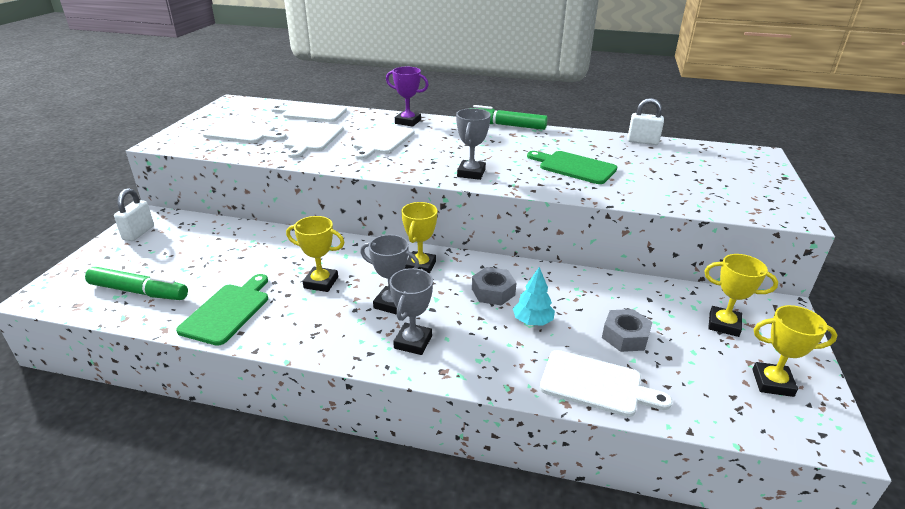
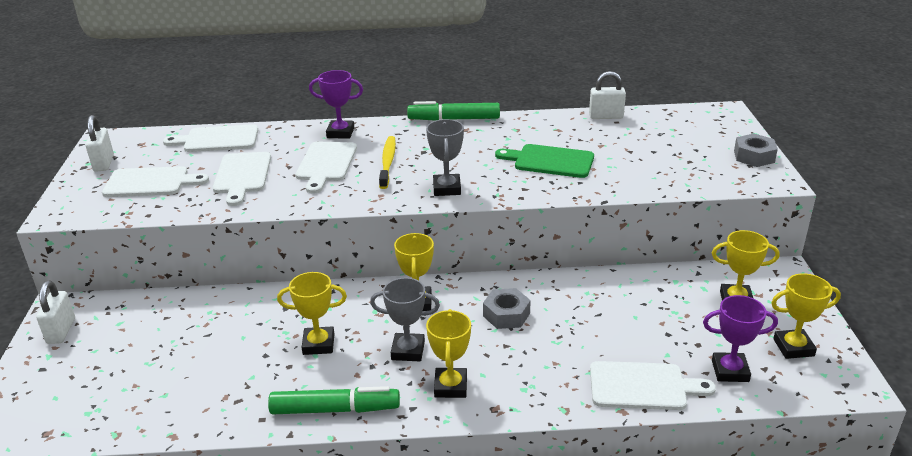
camera: 15 degrees left, 0 degrees up
green marker [85,267,188,300] -> green marker moved to [268,386,400,414]
green cutting board [176,274,268,346] -> none
grey trophy [389,268,433,355] -> yellow trophy [426,309,471,398]
turquoise tree [513,267,555,326] -> none
grey nut [602,309,652,352] -> grey nut moved to [734,134,778,167]
none -> white padlock [85,115,114,172]
none -> yellow toothbrush [379,136,396,189]
none -> purple trophy [703,295,778,382]

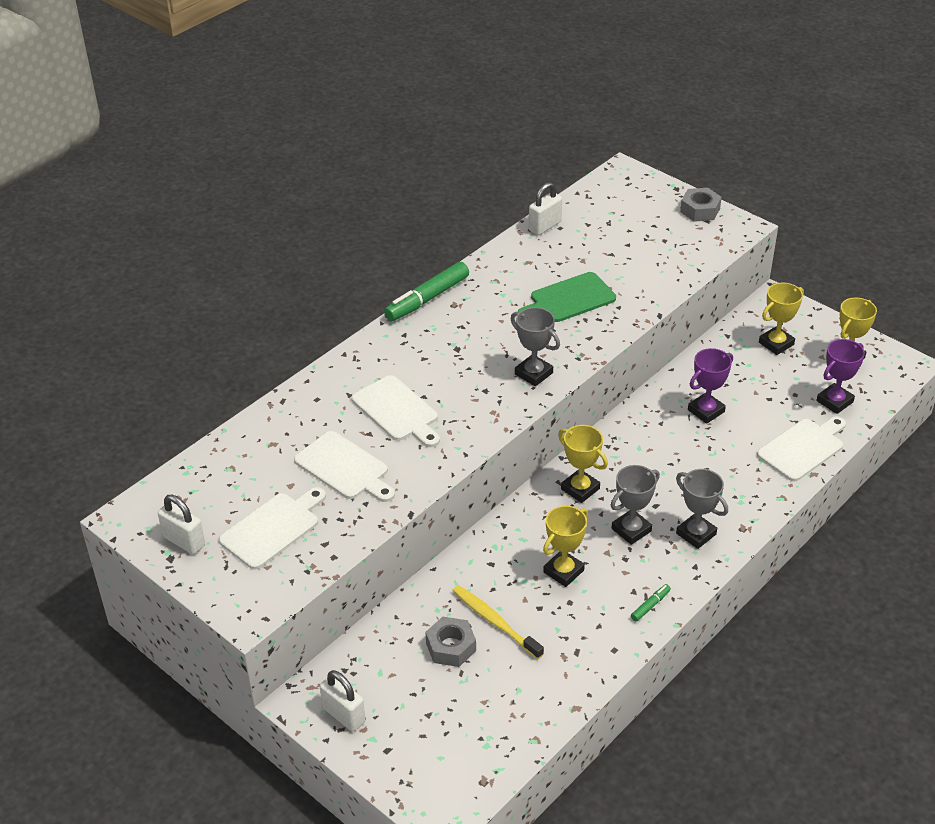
camera: 45 degrees left, 10 degrees up
white cutting board [163,124,258,152] -> none
green marker [268,386,400,414] -> green marker [631,584,671,622], size x0.46
purple trophy [309,70,363,139] -> purple trophy moved to [688,348,733,424]
yellow toothbrush [379,136,396,189] -> yellow toothbrush moved to [452,585,544,659]
yellow trophy [426,309,471,398] -> grey trophy [676,469,728,549]
grey nut [483,288,531,329] -> grey nut moved to [425,617,476,667]

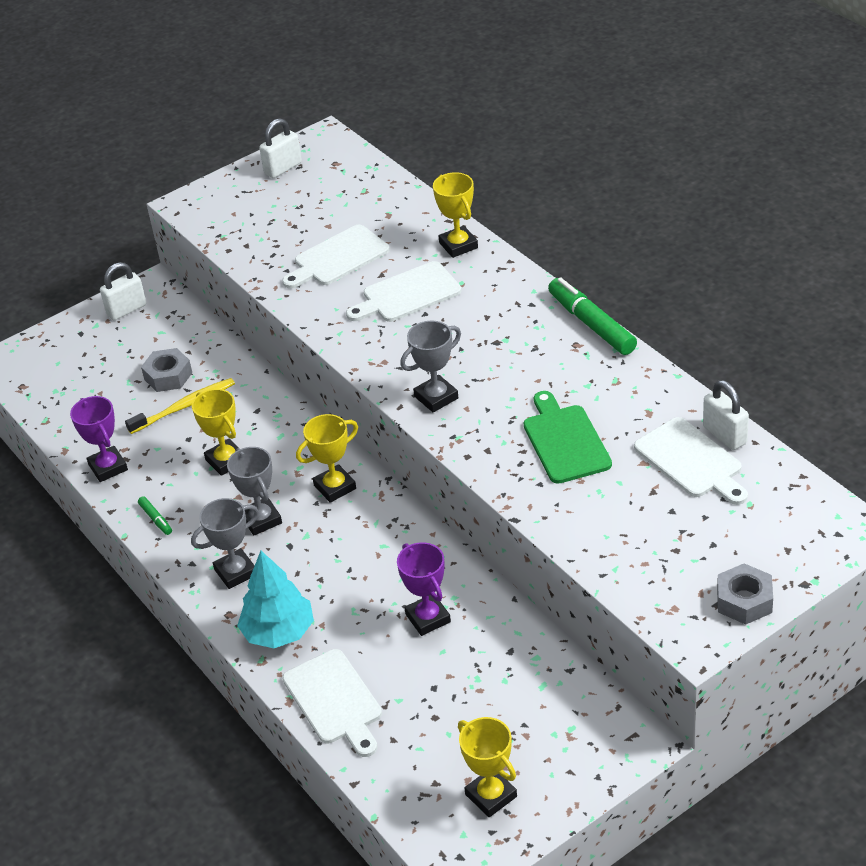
camera: 105 degrees right, 0 degrees up
white cutting board [219,487,326,570] -> white cutting board moved to [634,417,748,505]
yellow trophy [759,282,804,355] -> yellow trophy moved to [433,172,478,258]
purple trophy [816,339,865,414] -> purple trophy moved to [70,396,128,482]
none -> turquoise tree [237,551,314,648]

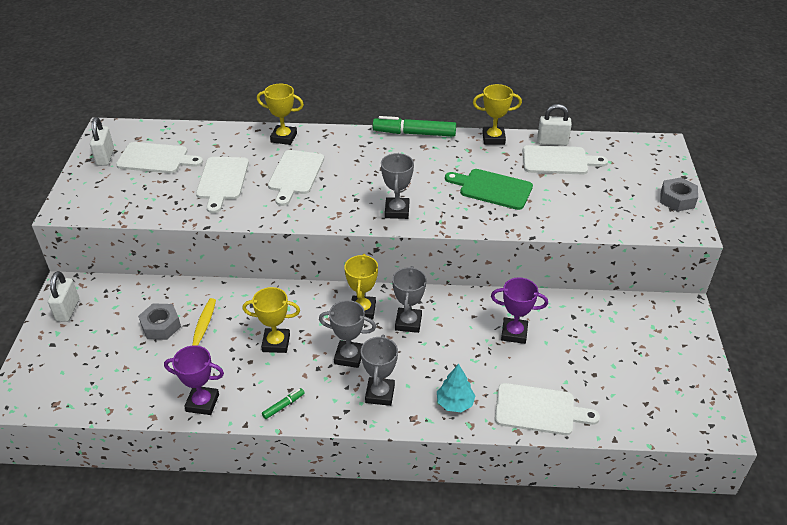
camera: 55 degrees left, 0 degrees up
green marker [138,496,172,535] -> green marker turned 45 degrees counterclockwise [262,388,305,419]
turquoise tree [237,551,314,648] -> turquoise tree [437,364,475,412], size x0.66
yellow trophy [458,717,517,817] -> yellow trophy moved to [473,84,522,145]
none -> white cutting board [116,142,203,173]
none -> grey trophy [392,266,426,333]

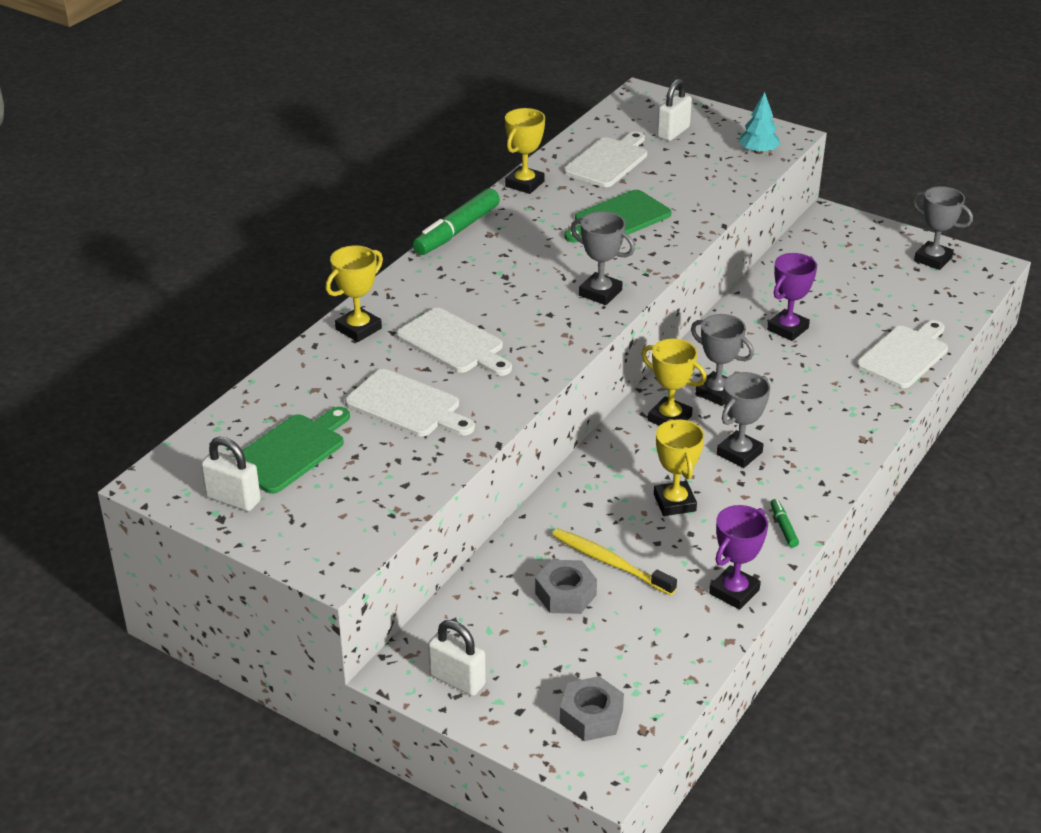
camera: 60 degrees left, 5 degrees down
white cutting board [116,142,203,173] -> green cutting board [233,407,350,494]
yellow trophy [242,287,300,353] -> yellow trophy turned 45 degrees counterclockwise [654,419,704,516]
grey trophy [361,334,398,406] -> grey trophy moved to [912,186,973,270]
turquoise tree [437,364,475,412] -> turquoise tree moved to [738,92,780,154]
white padlock [537,104,572,146] -> white padlock moved to [657,79,692,141]
grey nut [660,178,698,212] -> grey nut moved to [560,676,624,741]

